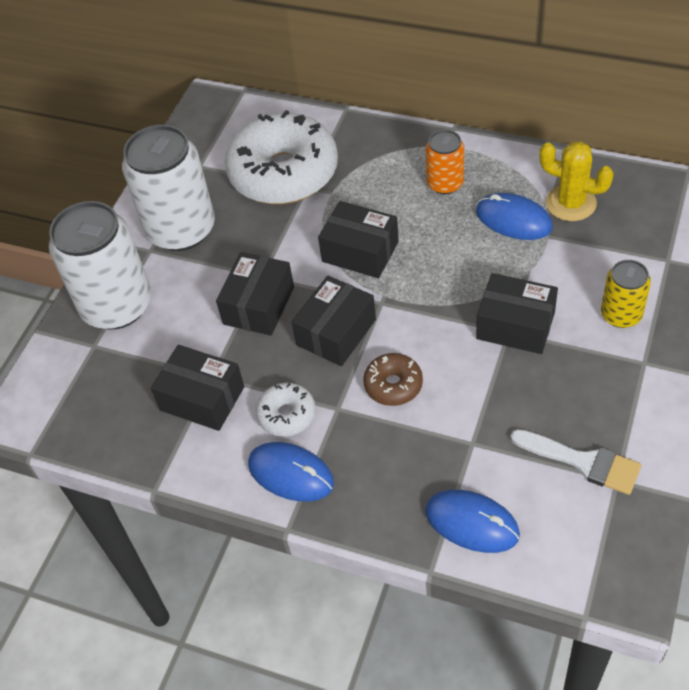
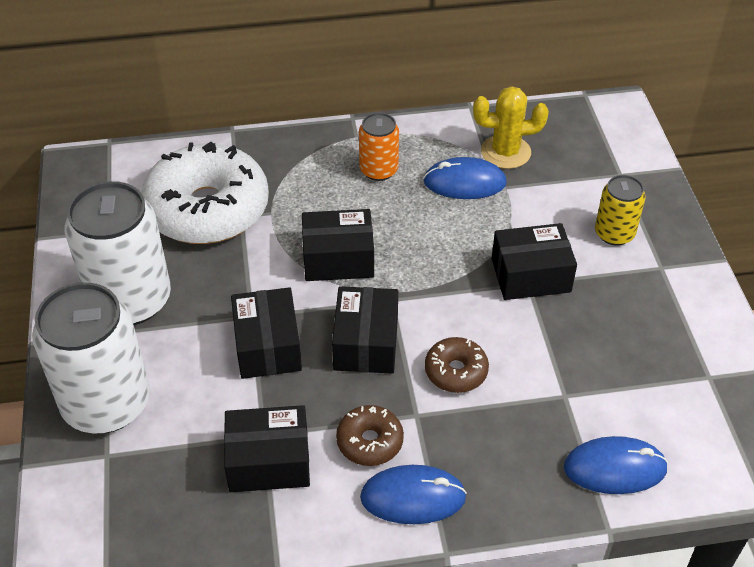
camera: 35 degrees left, 5 degrees down
white donut [256,383,316,437] -> brown donut [336,405,404,466]
white brush [511,429,641,495] -> none

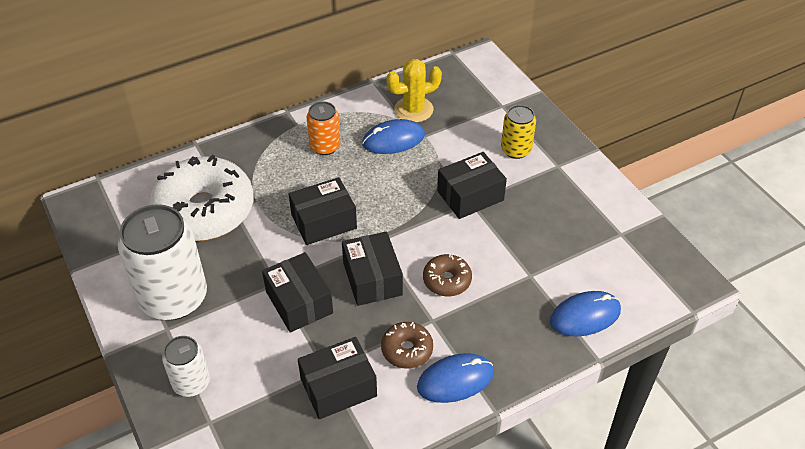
camera: 20 degrees left, 0 degrees up
white can [32,282,150,434] -> white can [162,336,210,397], size x0.52

